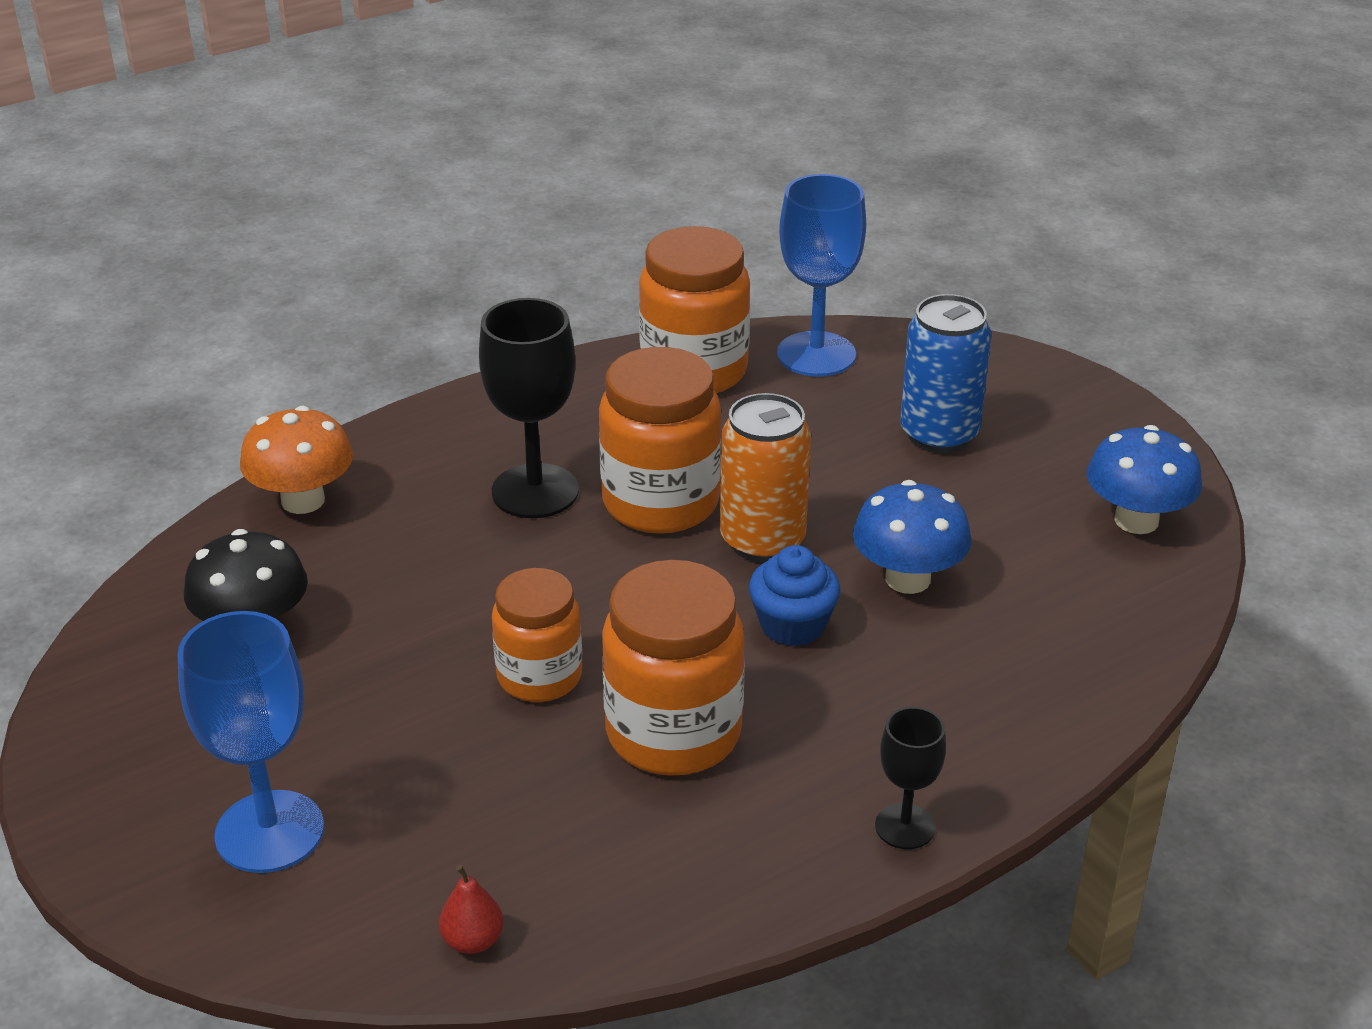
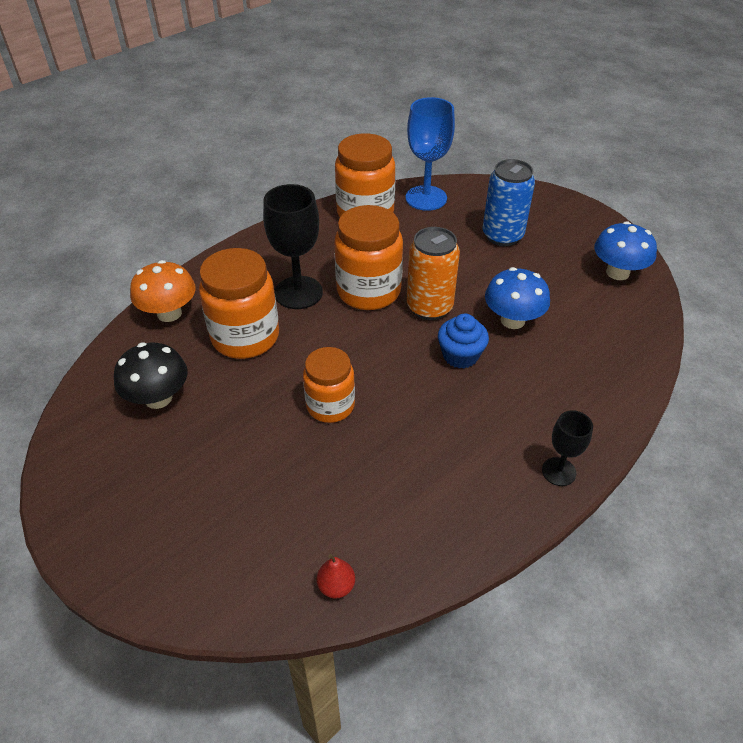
camera: 10 degrees left, 10 degrees up
blue goblet [178,611,324,873] -> none
orange jar [602,560,745,776] -> orange jar moved to [199,248,279,359]

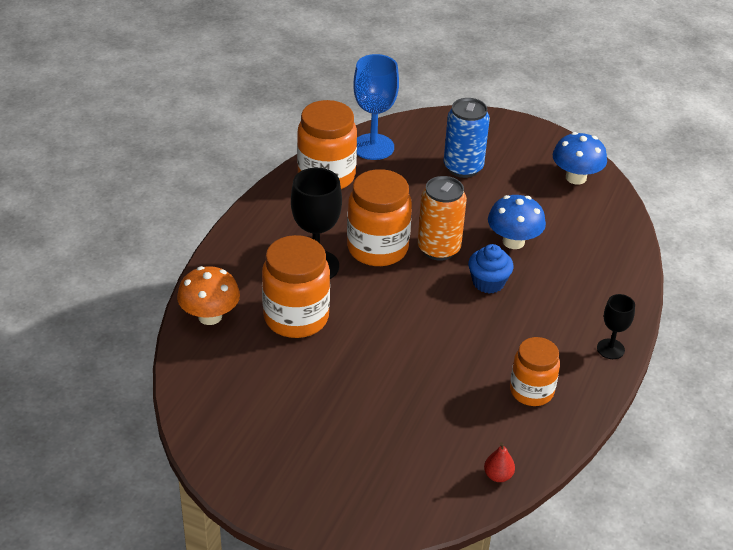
camera: 25 degrees left, 5 degrees down
black mushroom [114,343,187,409] -> none
orange jar [303,347,355,423] -> orange jar moved to [510,337,560,406]

